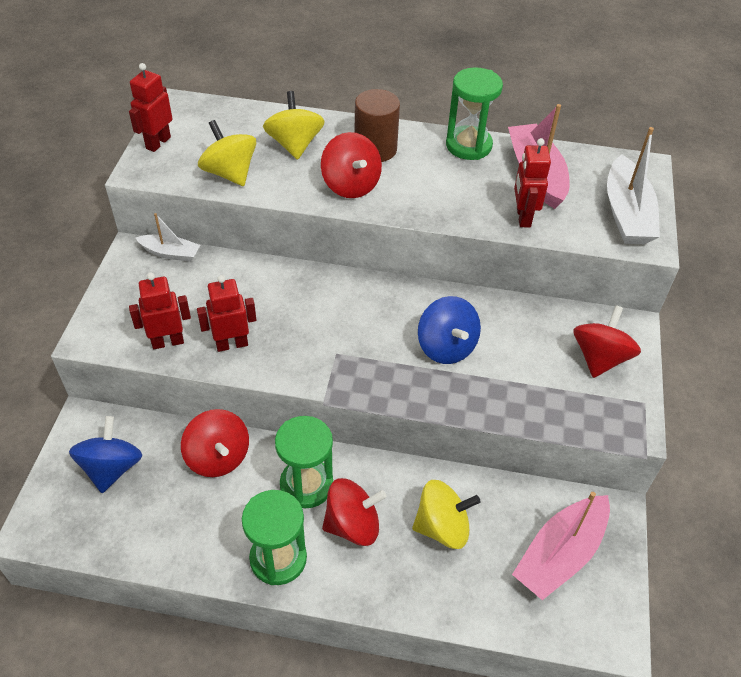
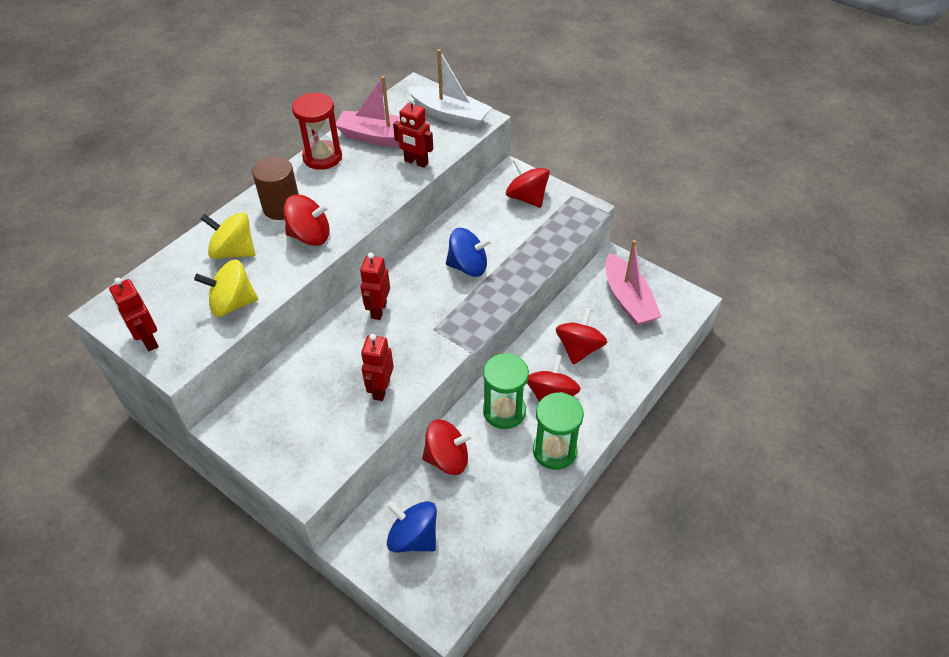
camera: 60 degrees left, 0 degrees up
red robot [129,273,191,349] -> red robot moved to [360,253,390,320]
white boat [136,213,200,262] -> none
yellow spinning top [412,480,481,549] -> red spinning top [556,308,607,365]
green hourglass [446,67,503,160] -> red hourglass [292,93,342,170]

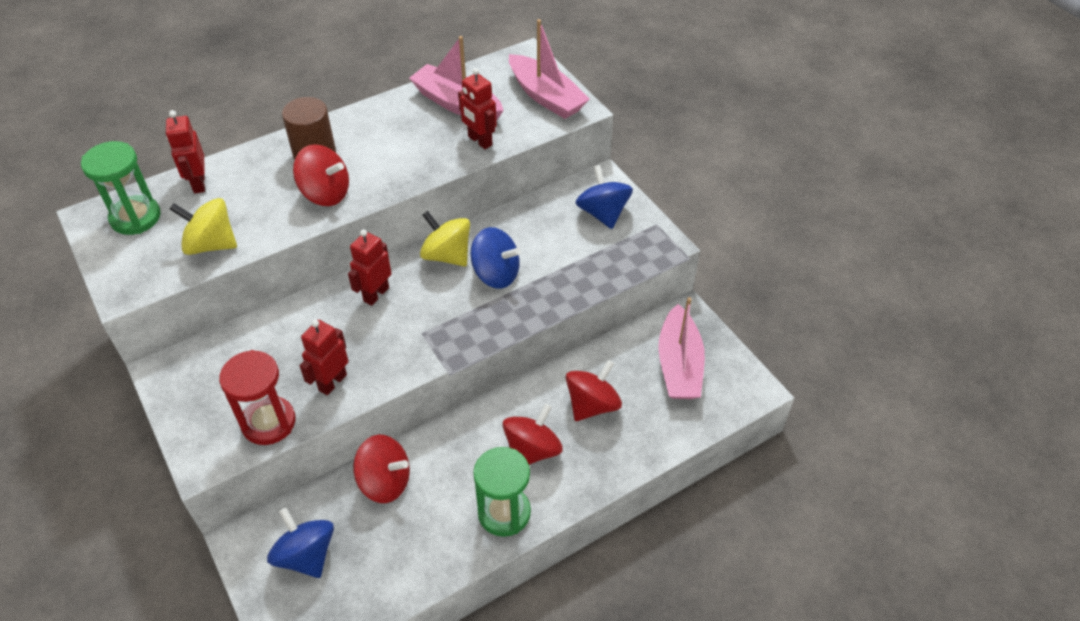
camera: 20 degrees right, 0 degrees up
red robot [109,278,159,351] -> red robot moved to [166,110,205,194]
yellow spinning top [201,212,255,259] -> yellow spinning top moved to [420,211,470,267]
red hourglass [292,93,342,170] -> red hourglass moved to [219,350,296,445]
white boat [408,49,492,129] -> pink boat [509,19,590,119]
green hourglass [483,353,529,429] -> green hourglass moved to [81,141,161,235]
red spinning top [506,158,550,208] -> blue spinning top [575,165,633,229]

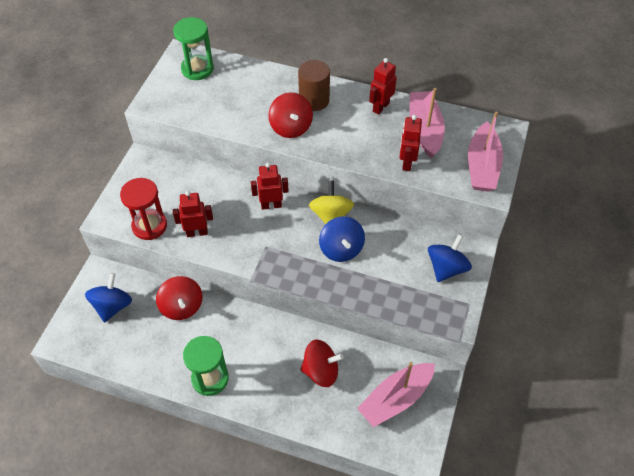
camera: 50 degrees right, 5 degrees up
red robot [166,110,205,194] -> red robot moved to [369,58,397,115]
yellow spinning top [170,198,237,255] -> none
red spinning top [502,403,563,465] -> none

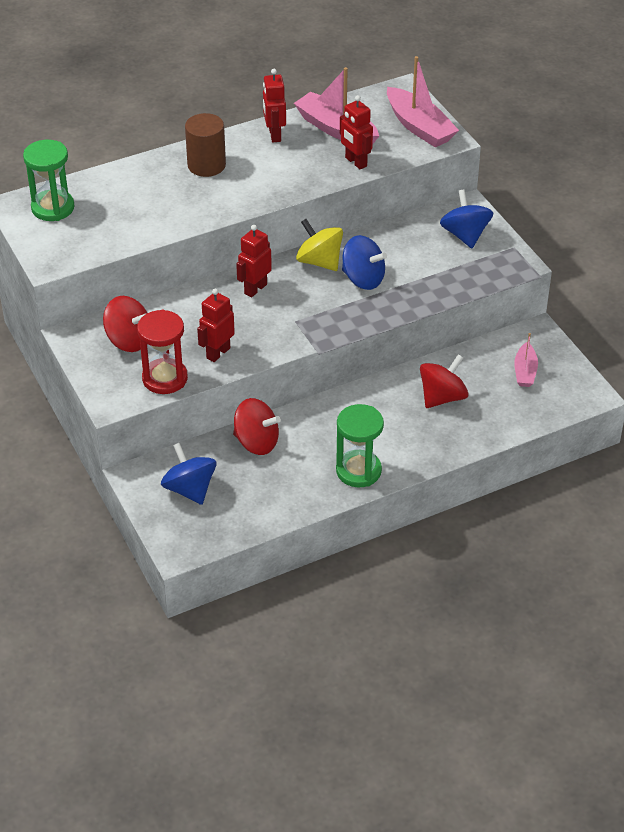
camera: 45 degrees left, 10 degrees down
red spinning top [268,92,313,138] -> red spinning top moved to [103,296,147,352]
pink boat [357,362,435,427] -> pink boat [514,333,538,387], size x0.57

